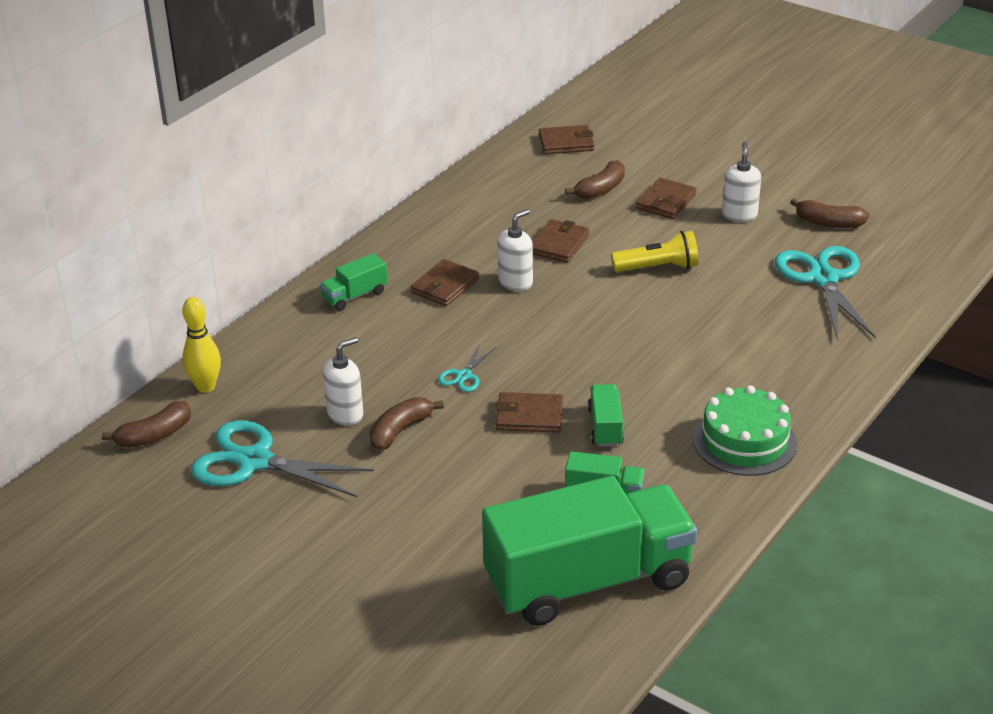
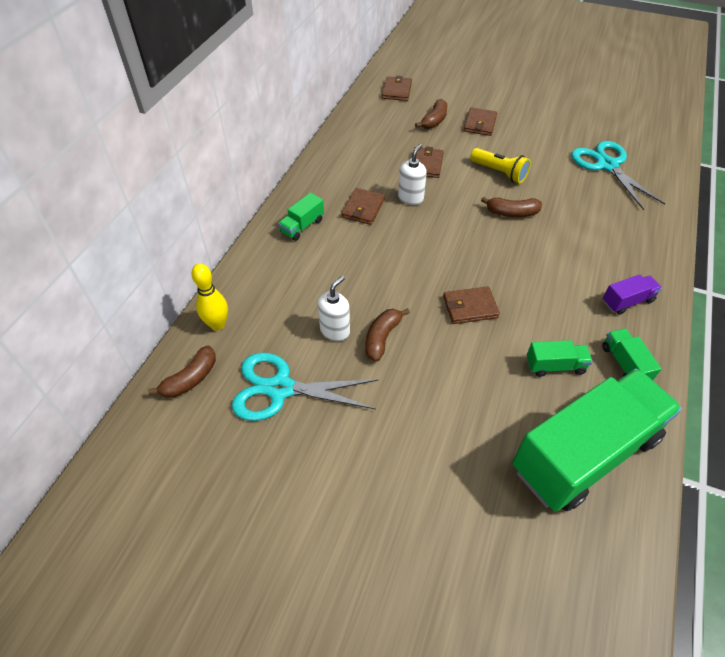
camera: 15 degrees left, 15 degrees up
turquoise scissors [438,345,495,392] -> none
brown wallet [539,125,595,154] -> brown wallet turned 60 degrees counterclockwise [382,76,412,101]
green truck [588,384,624,447] -> green truck moved to [602,328,662,380]
yellow flashlight [611,231,699,272] -> yellow flashlight turned 60 degrees clockwise [470,148,531,183]
green cake [693,385,797,476] -> purple truck [603,274,662,315]
white soap dispenser [722,142,761,222] -> none
brown banana [790,198,869,228] -> brown banana moved to [481,197,542,217]

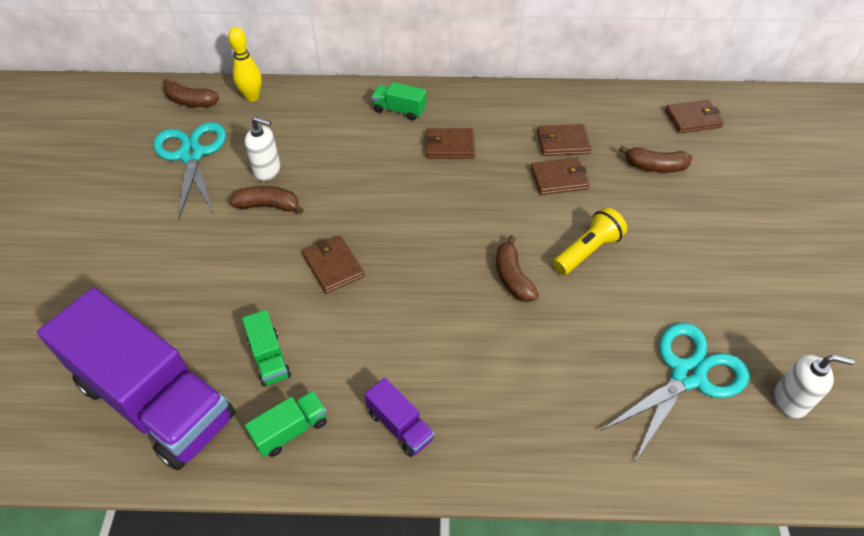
camera: 70 degrees right, 0 degrees up
white soap dispenser [398,144,427,205] -> white soap dispenser moved to [774,355,854,419]
brown wallet [464,107,497,136] -> brown wallet moved to [537,124,591,156]
yellow flashlight [470,148,531,183] -> yellow flashlight turned 150 degrees counterclockwise [553,207,627,275]
green truck [512,368,682,512] -> purple truck [37,288,235,470]

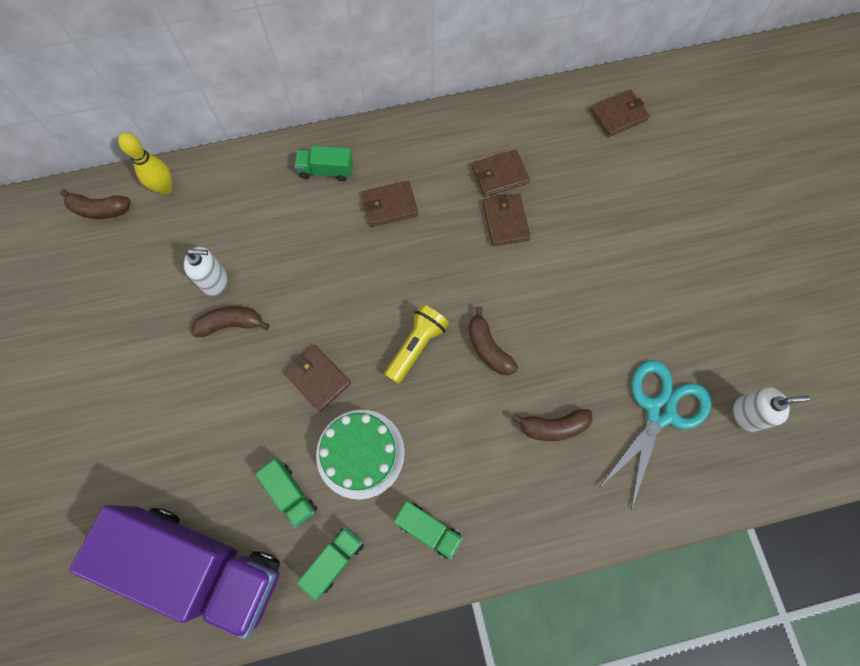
camera: 15 degrees left, 20 degrees up
turquoise scissors [153,122,226,220] -> none
purple truck [365,378,434,457] -> green truck [394,501,463,560]
brown wallet [530,158,590,195] -> brown wallet turned 75 degrees counterclockwise [483,194,531,246]
yellow flashlight [553,207,627,275] -> yellow flashlight moved to [384,304,449,384]
brown banana [619,145,692,173] -> brown banana moved to [512,409,593,441]
none -> green cake [316,410,405,500]

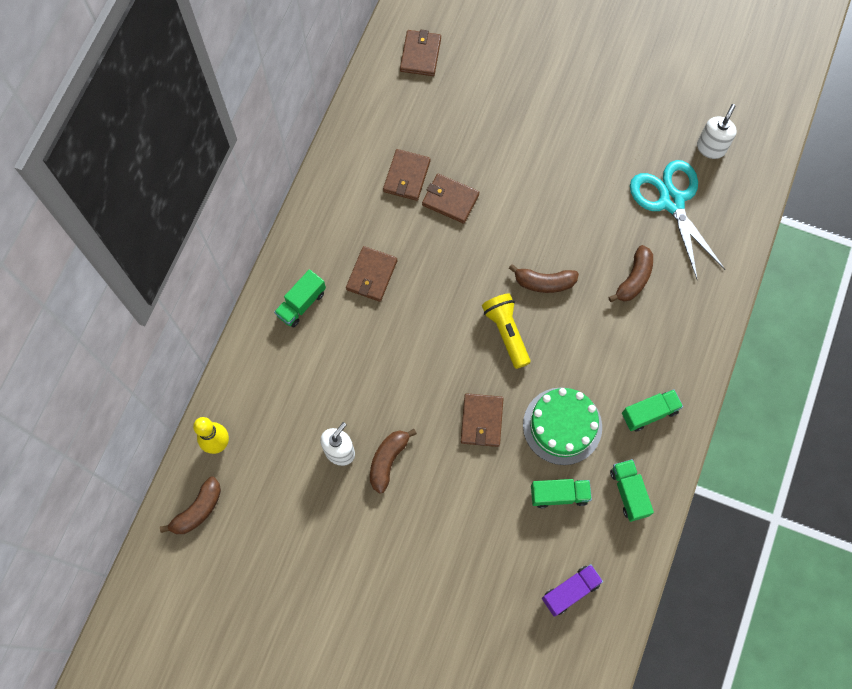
camera: 55 degrees left, 0 degrees up
purple truck [69,505,280,639] -> purple truck [542,564,603,617], size x0.40
brown wallet [284,345,351,412] -> brown wallet turned 75 degrees counterclockwise [461,393,504,447]

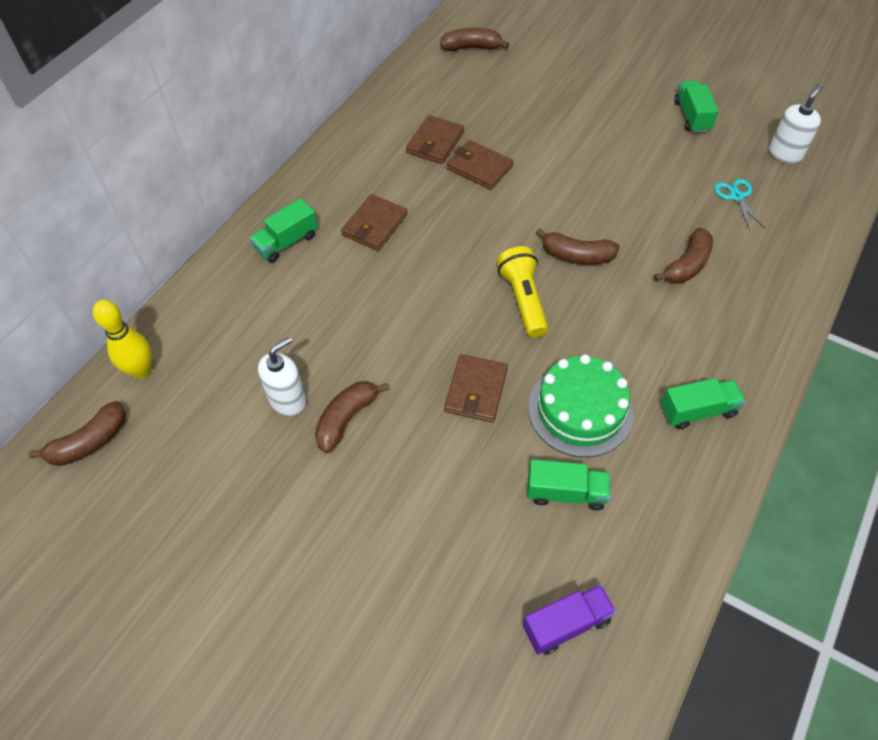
camera: 10 degrees right, 15 degrees down
brown wallet [400,30,441,76] -> brown banana [440,28,509,51]
green truck [610,459,654,522] -> green truck moved to [674,80,719,133]
turquoise scissors [630,160,725,279] -> turquoise scissors [714,179,766,231], size x0.46

